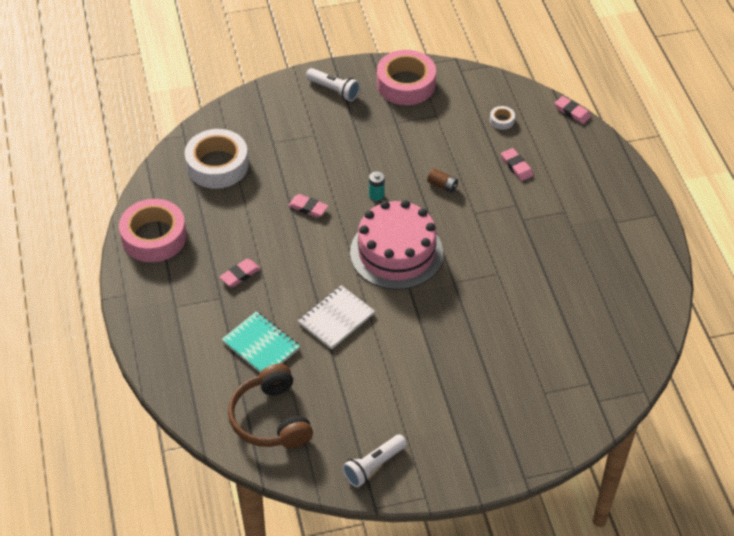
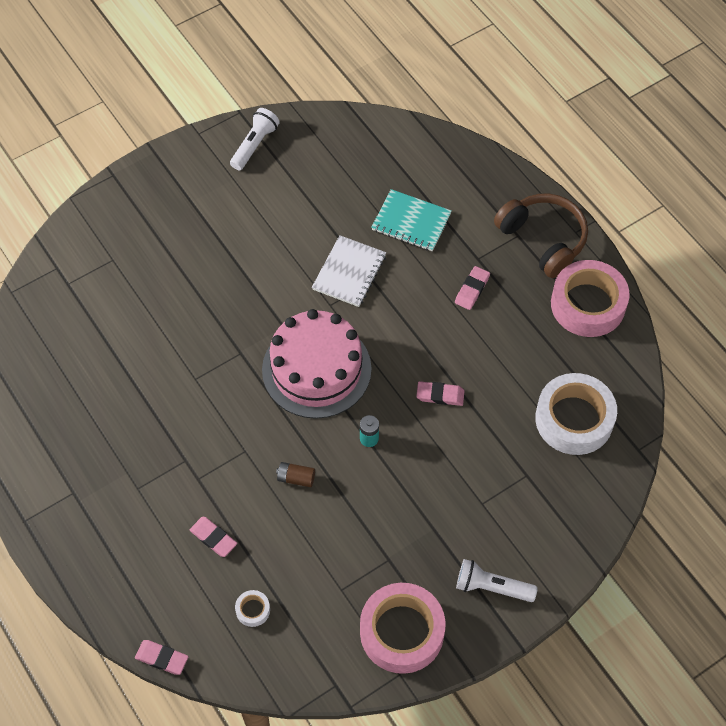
camera: 160 degrees right, 10 degrees up
brown headphones [228,364,313,448] -> brown headphones moved to [494,194,588,278]

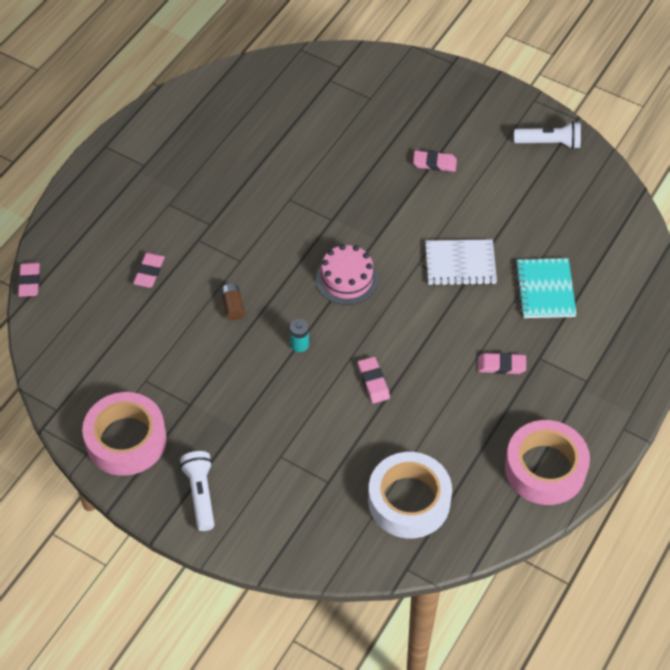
camera: 65 degrees right, 5 degrees down
white tape [235,590,270,627] -> none
pink cake [262,309,372,419] -> pink cake [316,244,378,305], size x0.58
brown headphones [494,194,588,278] -> none
none -> pink eraser [413,151,457,172]

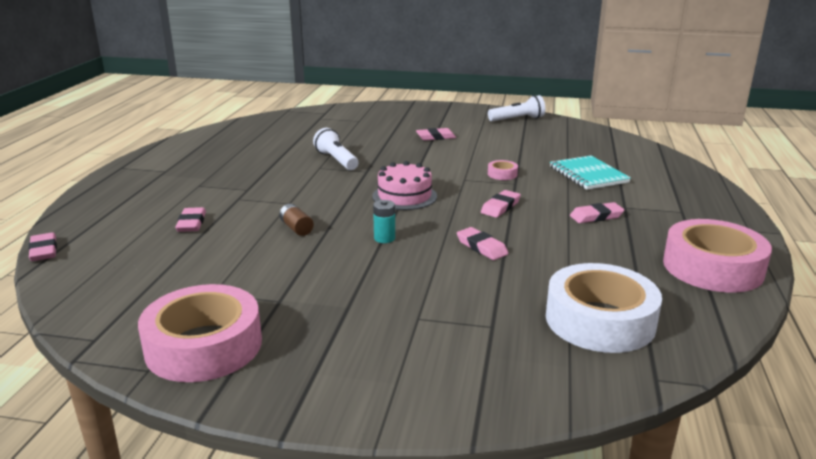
camera: 20 degrees left, 30 degrees down
white flashlight [180,451,214,531] -> white flashlight moved to [313,128,358,170]
white notebook [425,239,497,286] -> pink tape [488,160,518,180]
none -> pink eraser [481,190,521,218]

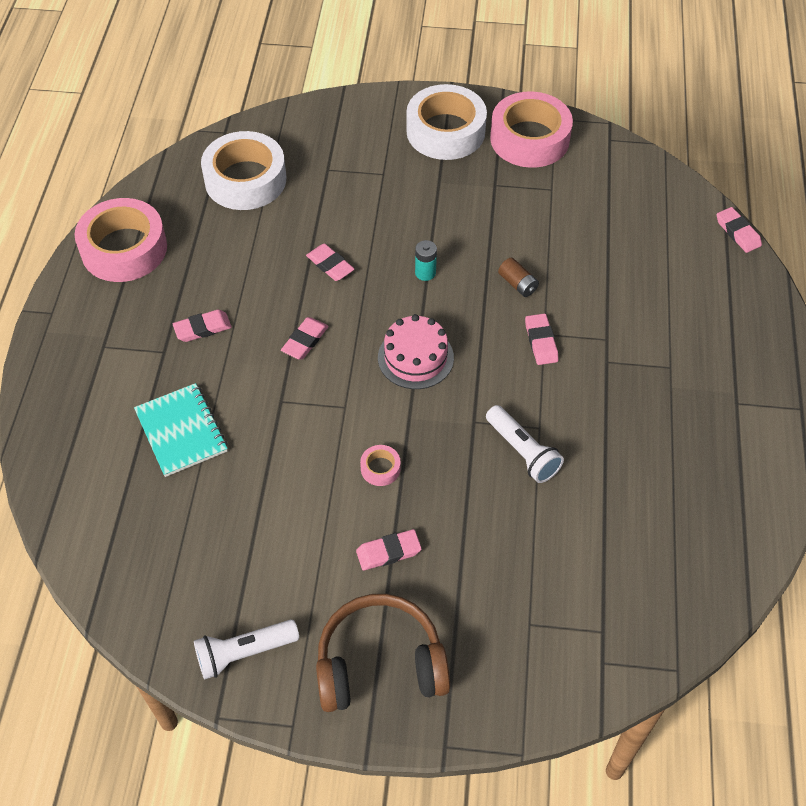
camera: 175 degrees right, 30 degrees up
pink eraser [175,207,206,232] -> pink eraser moved to [525,313,559,365]
pink tape [488,160,518,180] -> pink tape moved to [360,445,401,486]
none -> brown headphones [316,594,450,712]
none -> white tape [406,84,487,160]

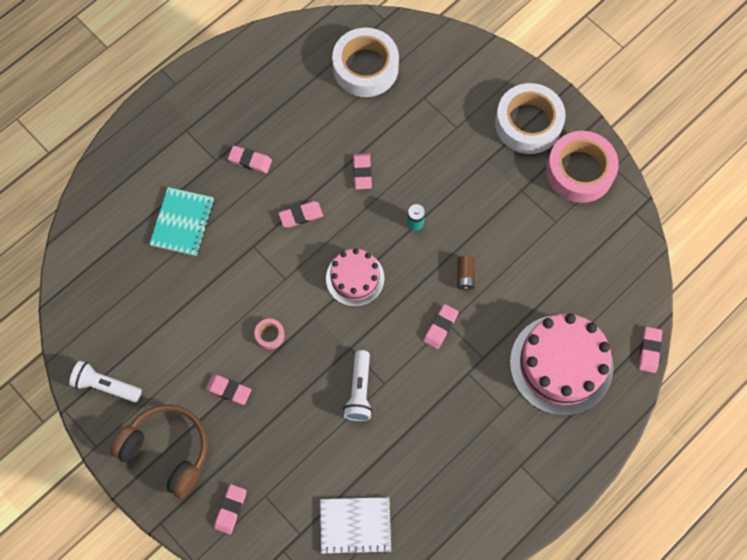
camera: 40 degrees right, 15 degrees up
pink tape [75,198,167,282] -> none
none -> pink eraser [214,484,247,534]
none -> white notebook [320,497,391,556]
none -> pink cake [510,314,613,416]

